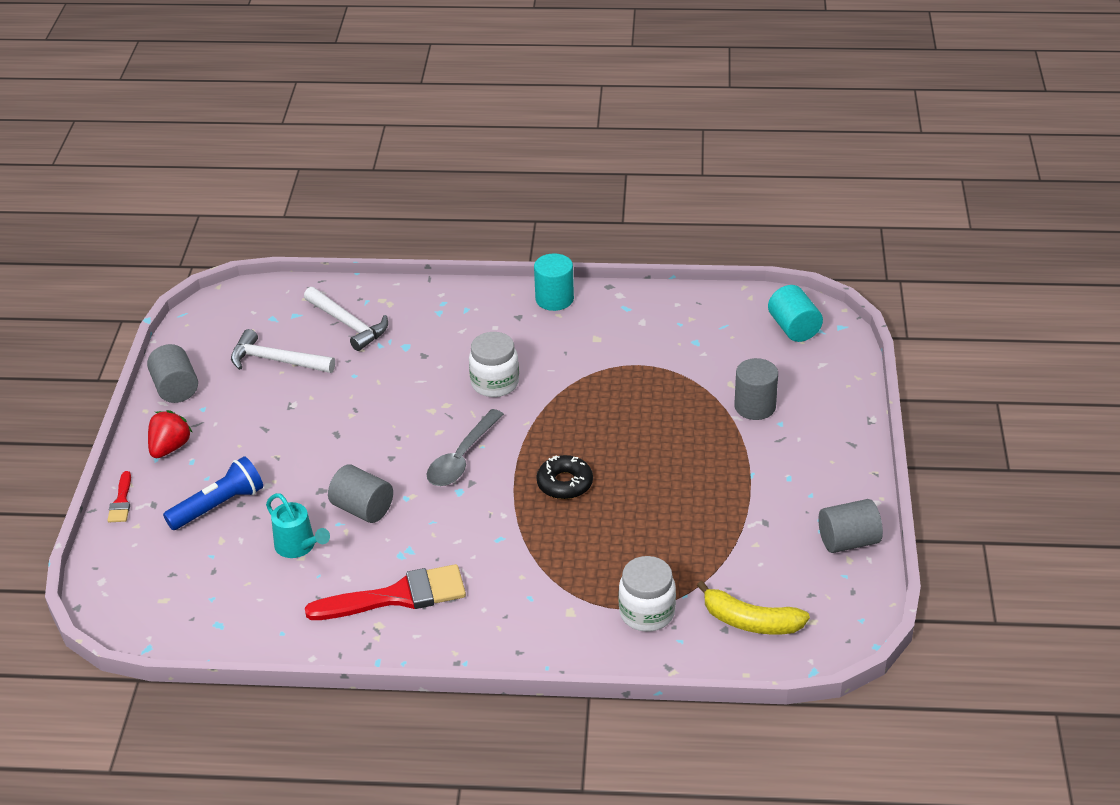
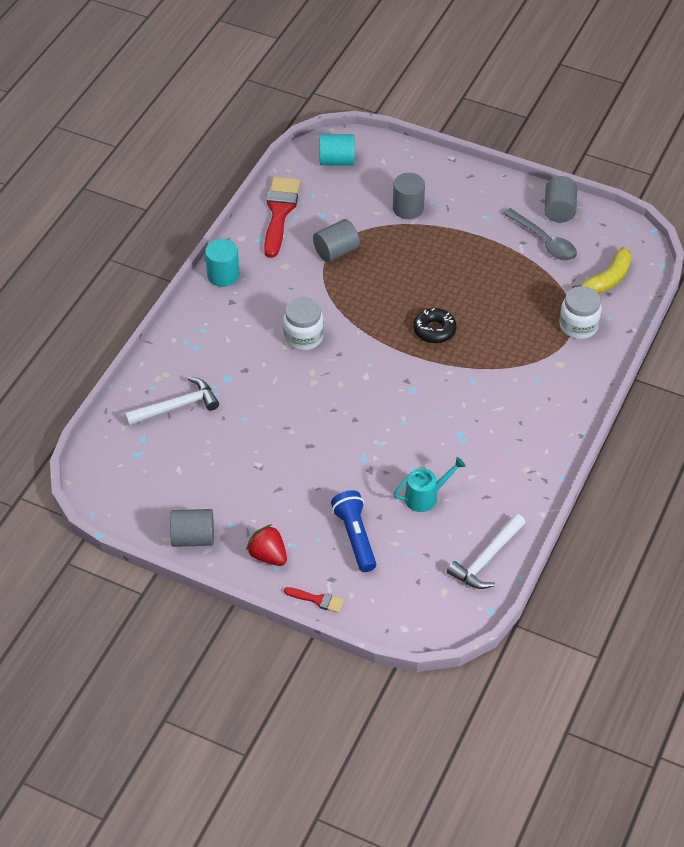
camera: 70 degrees left, 10 degrees up
white hammer [231,329,335,373] -> white hammer moved to [447,514,526,589]
red brush [305,564,466,620] -> red brush moved to [264,177,300,258]
grey cylinder [328,465,393,523] -> grey cylinder moved to [313,219,360,262]
grey spoon [427,409,504,486] -> grey spoon moved to [503,208,577,261]

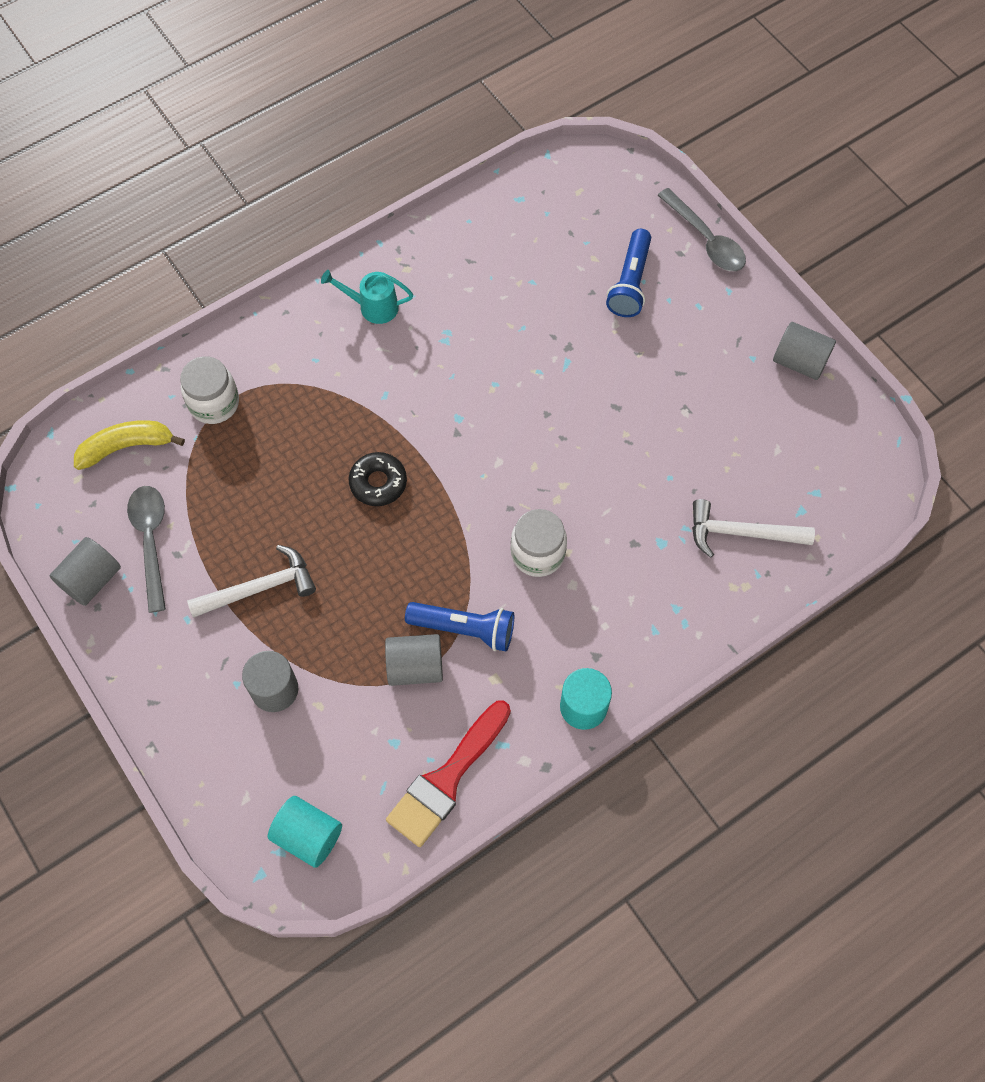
camera: 150 degrees left, 15 degrees up
red strawberry [246,524,287,566] -> none
red brush [284,587,344,613] -> grey spoon [658,188,746,271]
turquoise watering can [394,457,466,512] -> turquoise watering can moved to [321,270,413,324]
white hammer [447,514,526,589] -> white hammer moved to [187,545,316,618]
none -> blue flashlight [405,602,514,651]

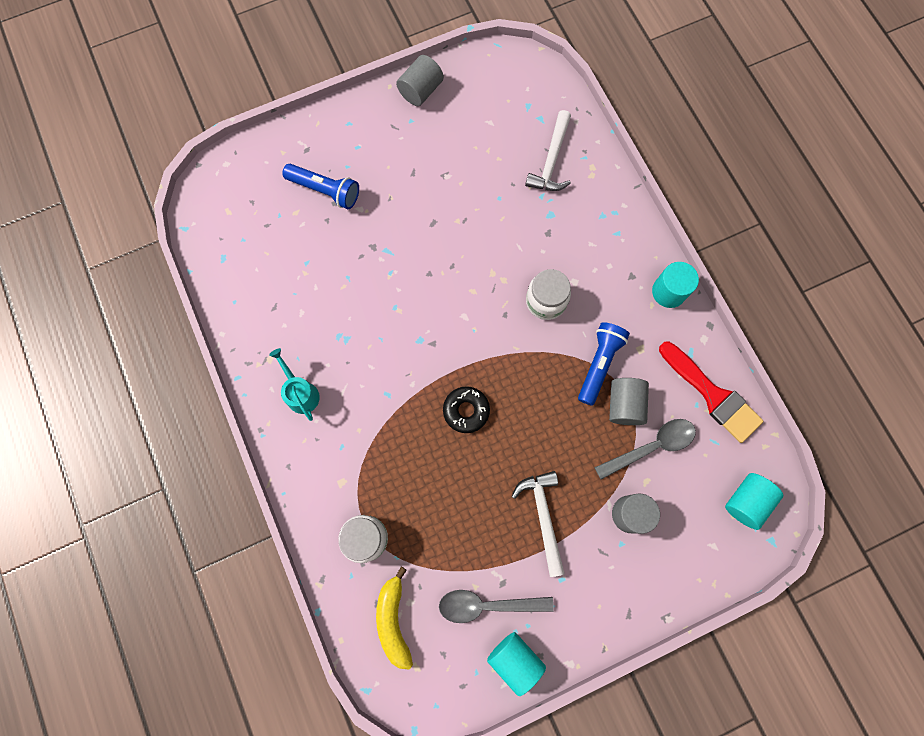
camera: 80 degrees left, 10 degrees up
grey cylinder [50,537,121,606] -> turquoise cylinder [487,632,546,696]
turquoise watering can [321,270,413,324] -> turquoise watering can turned 135 degrees clockwise [269,348,320,421]
grey spoon [658,188,746,271] -> grey spoon moved to [594,419,696,480]

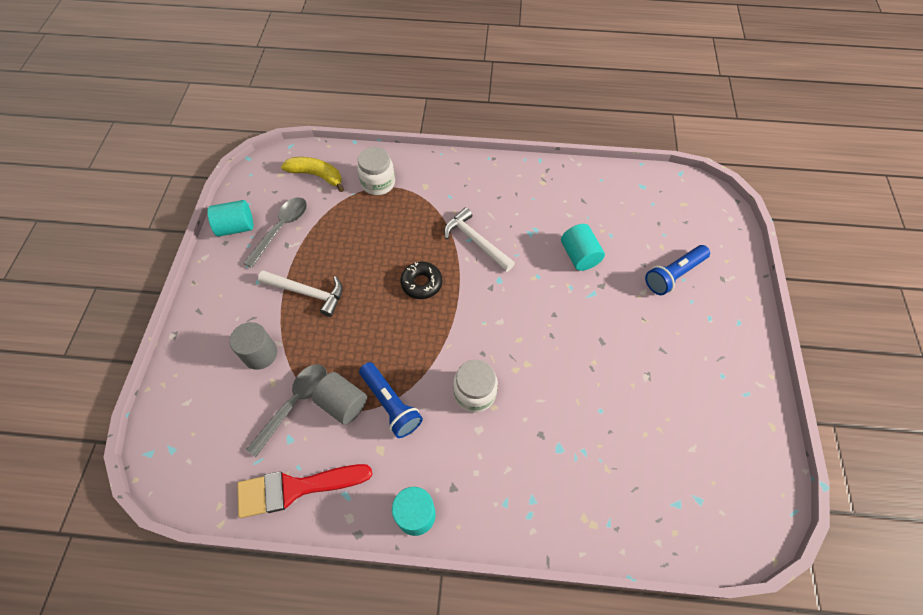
camera: 120 degrees right, 15 degrees down
turquoise watering can [269,348,320,421] -> none
grey cylinder [396,55,444,106] -> none
white hammer [525,110,571,191] -> white hammer moved to [444,207,515,272]
grey spoon [594,419,696,480] -> grey spoon turned 150 degrees counterclockwise [246,364,327,457]
turquoise cylinder [725,473,783,530] -> turquoise cylinder moved to [561,224,605,271]

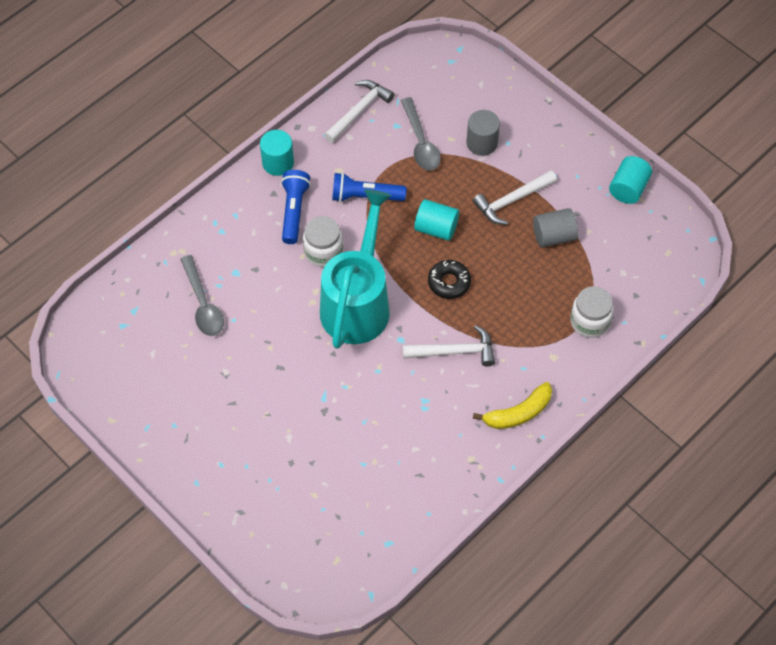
camera: 130 degrees right, 0 degrees up
red brush [237,464,372,518] -> white hammer [324,80,394,143]
grey spoon [243,197,307,268] -> grey spoon moved to [180,255,224,336]
yellow banana [281,157,344,192] -> yellow banana moved to [473,382,552,429]
grey cylinder [312,372,367,425] -> grey cylinder moved to [533,208,578,248]
turquoise cylinder [561,224,605,271] -> turquoise cylinder moved to [414,199,459,241]
blue flashlight [645,245,710,295] -> blue flashlight moved to [281,170,311,244]
none -> turquoise watering can [320,189,392,349]

